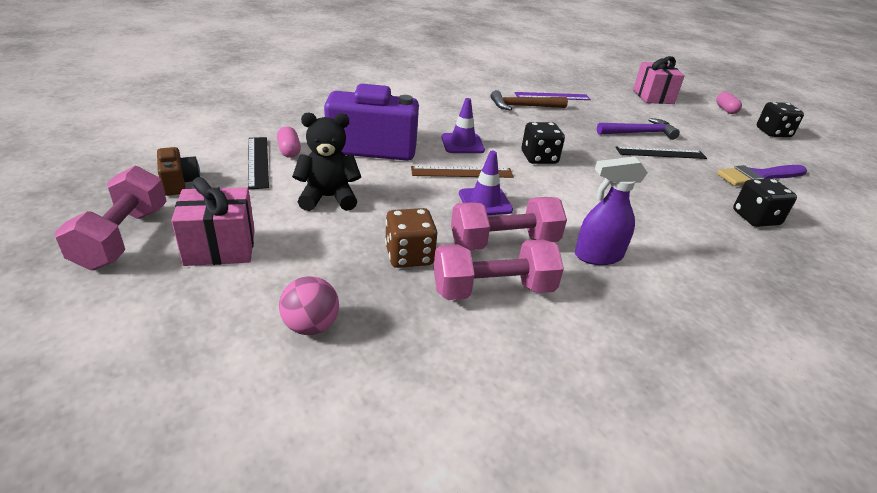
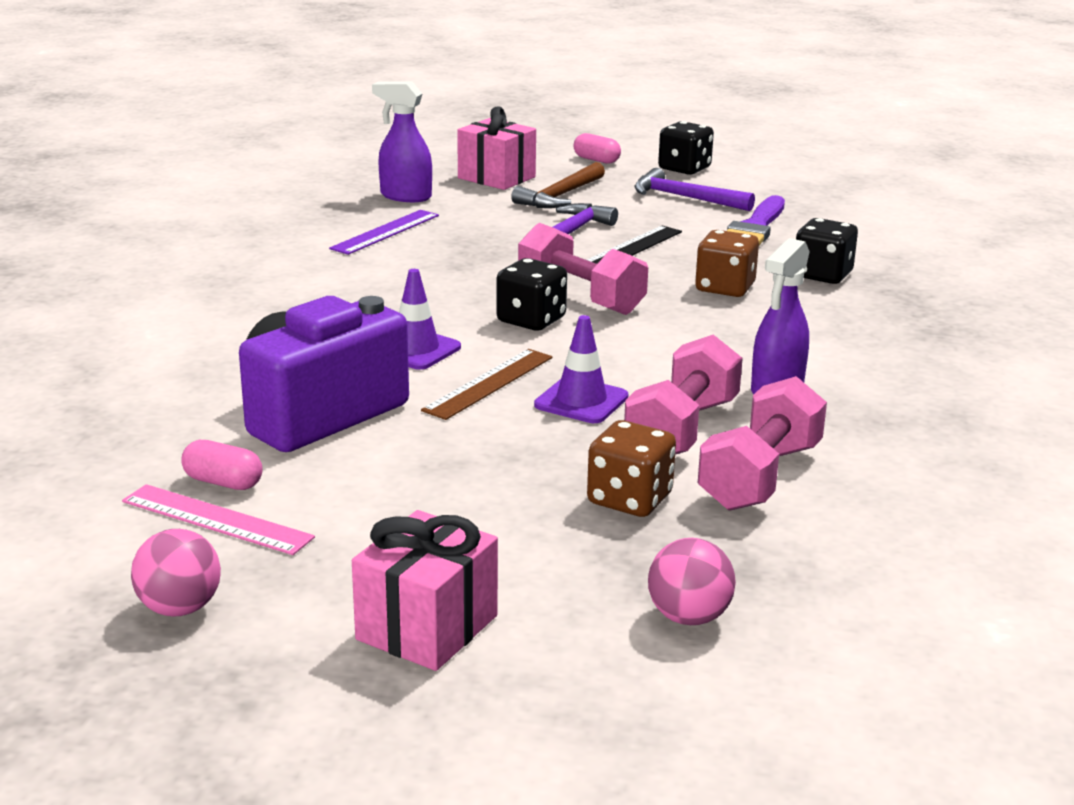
camera: 45 degrees left, 10 degrees down
pink dumbbell [55,166,167,270] -> pink dumbbell moved to [518,223,648,315]
brown camera [157,147,200,196] -> pink ball [131,529,221,617]
black ruler [248,137,269,189] -> pink ruler [122,484,315,555]
black teddy bear [292,112,361,211] -> none
brown hammer [491,90,568,111] -> brown hammer moved to [511,162,605,208]
none -> purple spray bottle [372,81,432,202]
none -> purple hammer [634,168,755,211]
none -> brown dice [695,230,759,297]

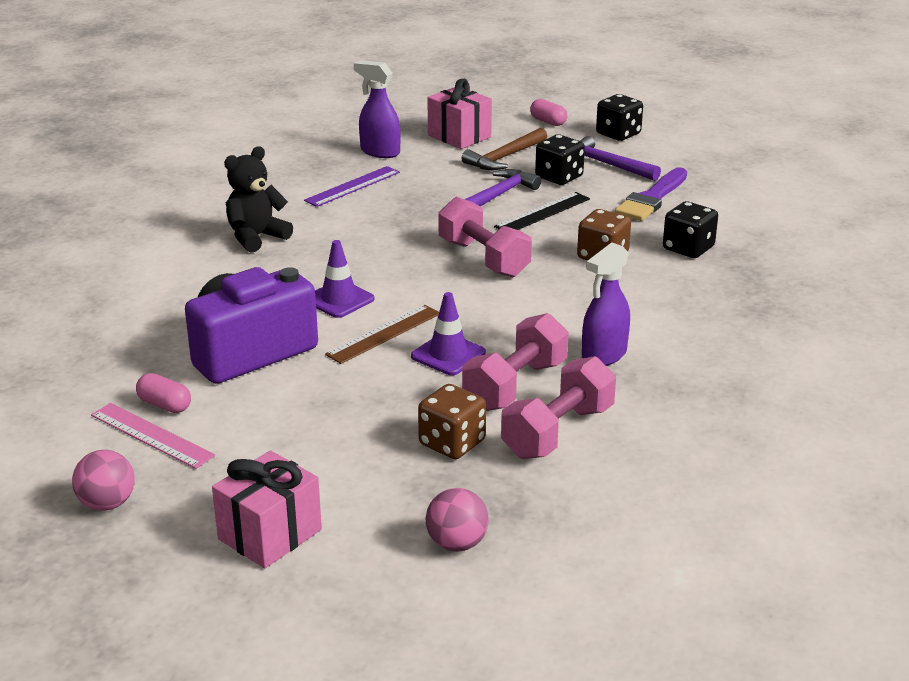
camera: 10 degrees right, 5 degrees up
black dice [496,258,567,331] -> black dice moved to [535,134,585,185]
none -> black teddy bear [224,146,293,253]

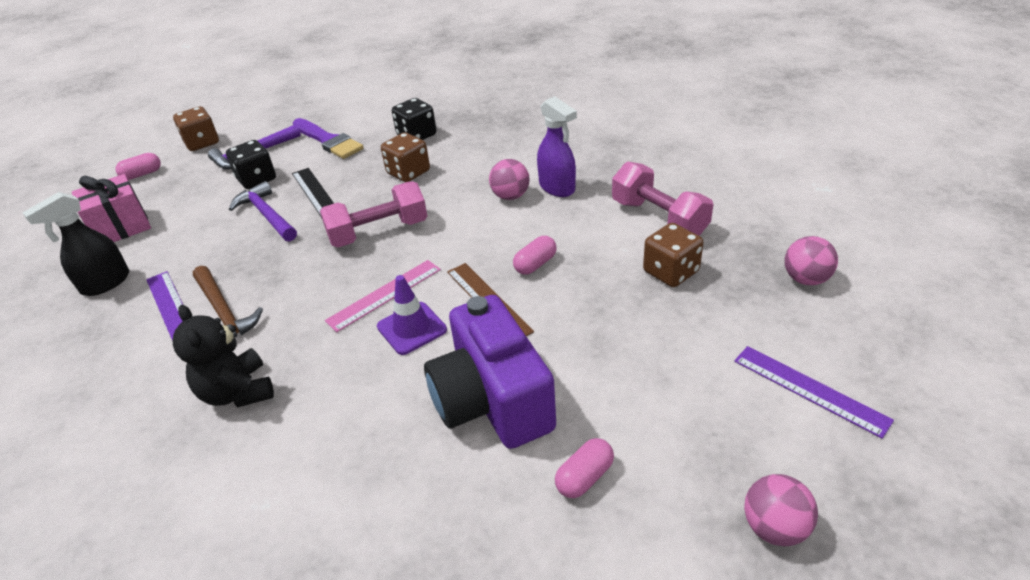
camera: 75 degrees left, 10 degrees up
pink ruler [91,403,215,469] -> pink ruler moved to [325,260,441,332]
pink gift [212,450,322,568] -> purple ruler [734,346,894,439]
purple spray bottle [354,60,401,158] -> black spray bottle [22,192,129,296]
purple traffic cone [411,292,486,375] -> pink capsule [513,236,557,275]
brown hammer [462,127,547,170] -> brown hammer moved to [193,266,263,337]
pink dumbbell [462,313,569,411] -> none
black dice [596,94,643,141] -> brown dice [173,106,219,151]
none -> pink ball [489,159,530,200]

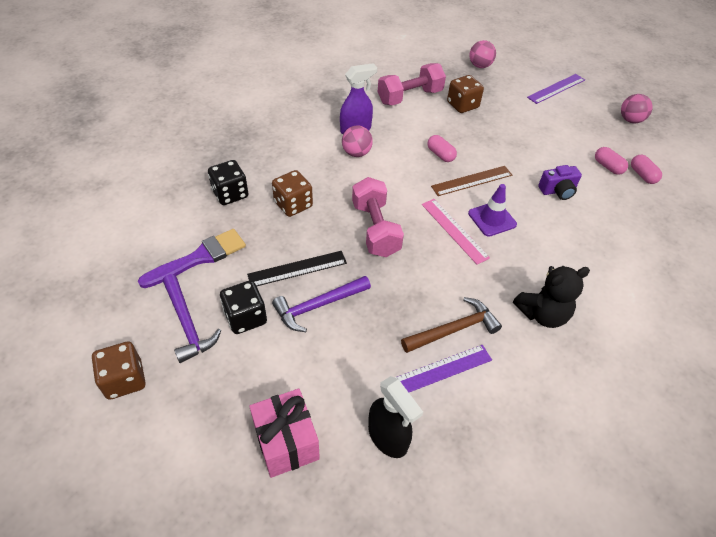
camera: 85 degrees left, 10 degrees up
pink capsule [116,153,161,180] -> pink capsule moved to [631,154,662,184]
purple camera [424,295,556,449] -> purple camera [538,165,582,200], size x0.47

